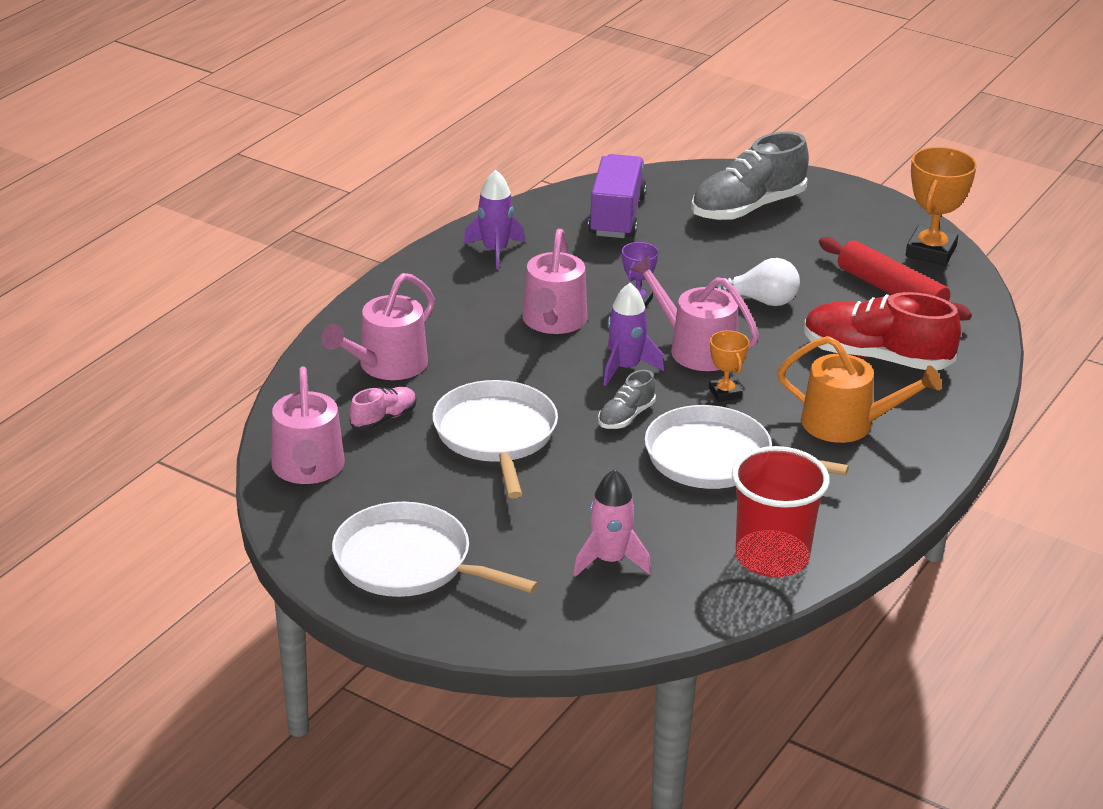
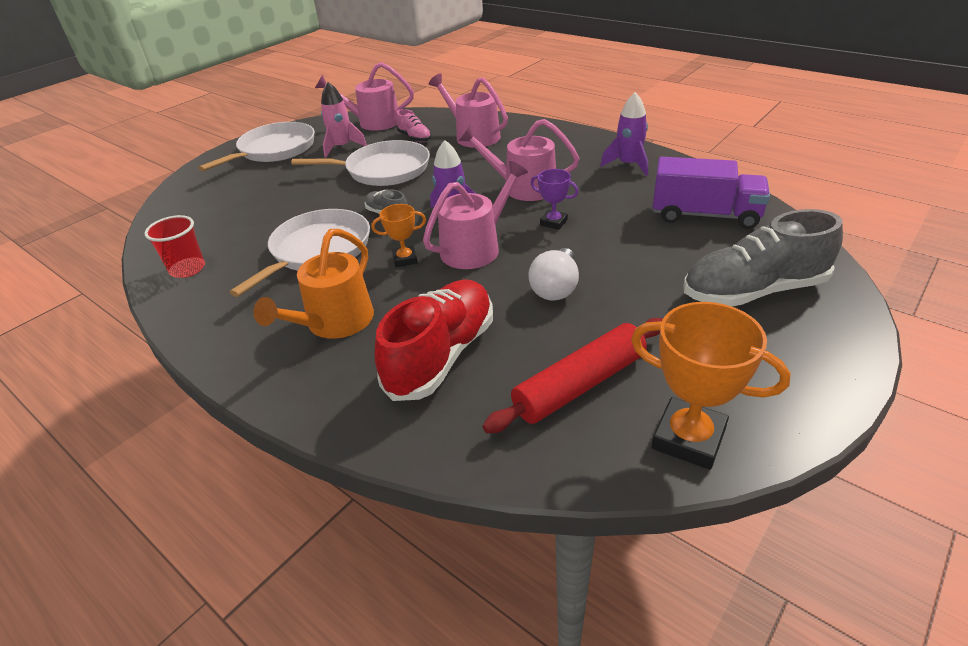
camera: 100 degrees right, 5 degrees up
pink rocket [573,469,651,577] -> pink rocket moved to [321,82,367,158]
grey shoe [691,132,809,220] -> grey shoe turned 75 degrees counterclockwise [683,209,843,307]
red cup [732,446,830,577] -> red cup [144,215,205,278], size x0.62

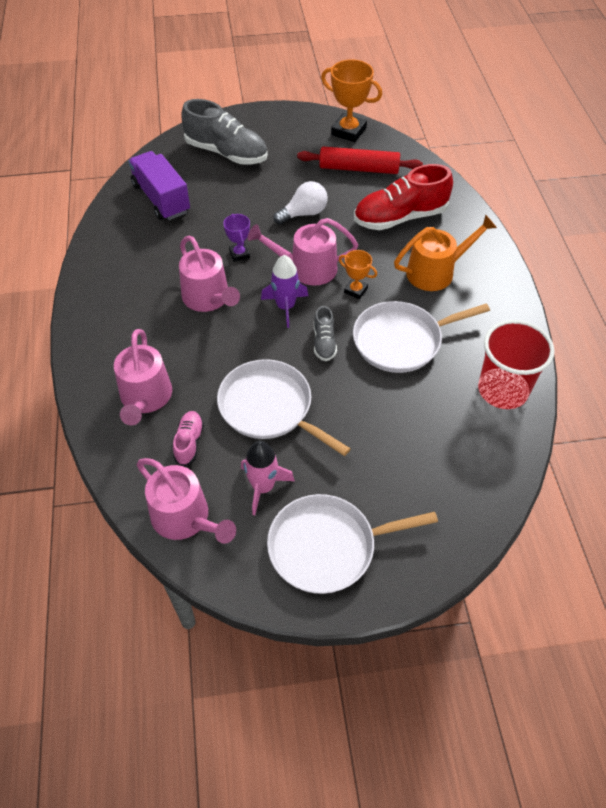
camera: 140 degrees left, 15 degrees up
red cup [144,215,205,278] -> red cup [478,320,555,409], size x1.61
purple rocket [600,92,648,176] -> none
orange trophy [631,302,791,470] -> orange trophy turned 45 degrees counterclockwise [321,59,382,142]

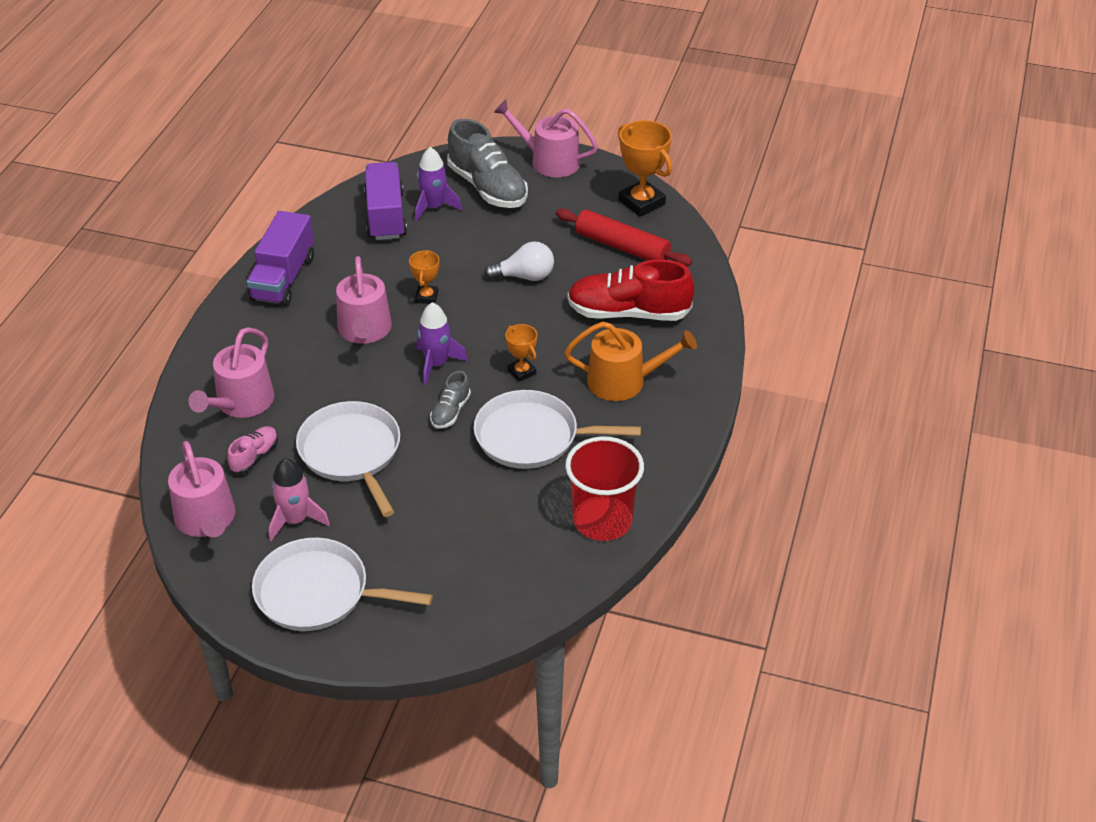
camera: 25 degrees right, 10 degrees down
purple trophy [223,214,250,262] -> orange trophy [409,250,439,304]
pink watering can [248,218,358,286] -> pink watering can moved to [494,100,598,177]
none -> purple truck [247,211,314,306]
none -> purple rocket [415,147,462,222]

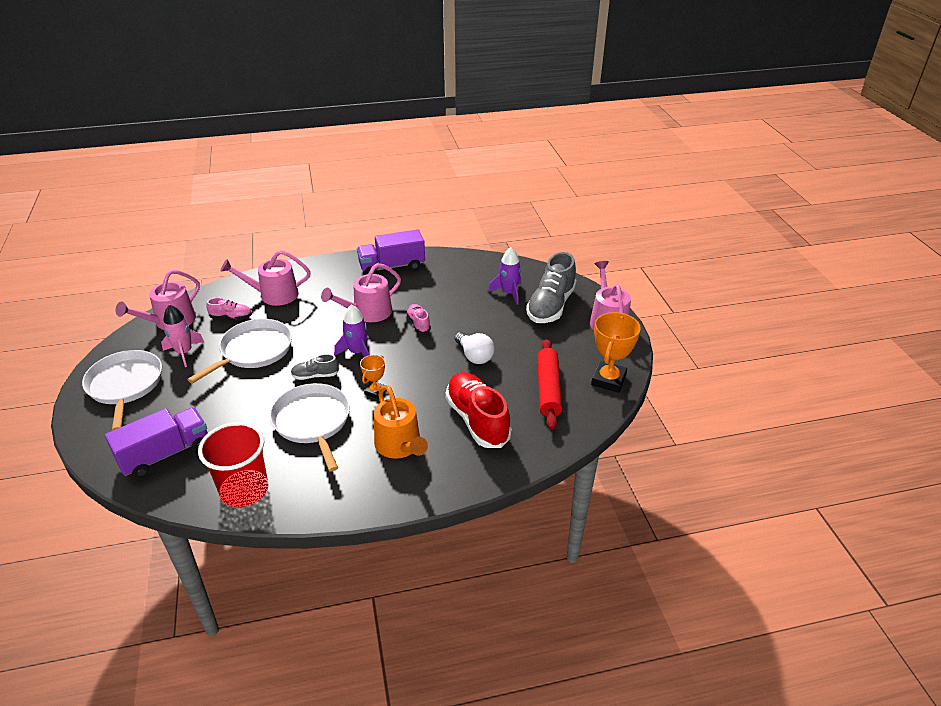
camera: 60 degrees right, 5 degrees down
purple truck [364,162,407,240] -> purple truck moved to [105,407,208,478]
orange trophy [409,250,439,304] -> pink shoe [406,304,431,333]

